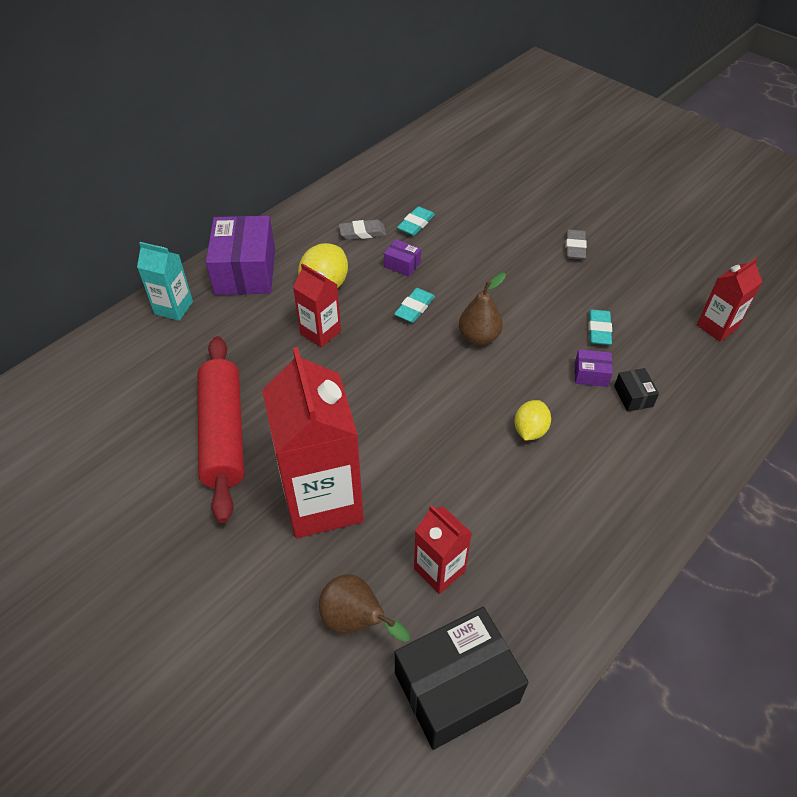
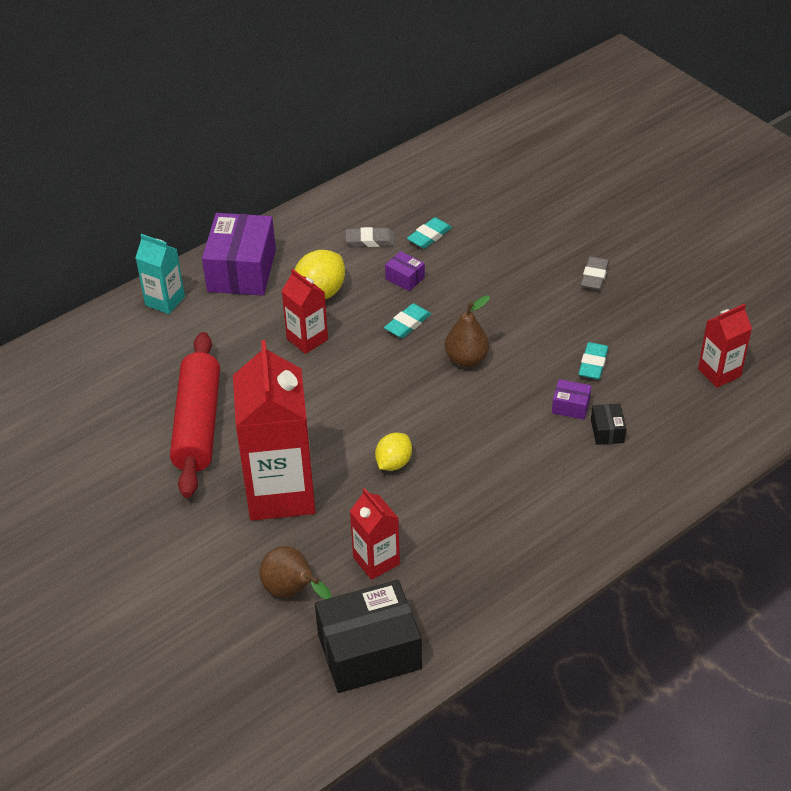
camera: 10 degrees right, 5 degrees down
yellow lemon [515,400,551,440] -> yellow lemon moved to [375,433,412,471]

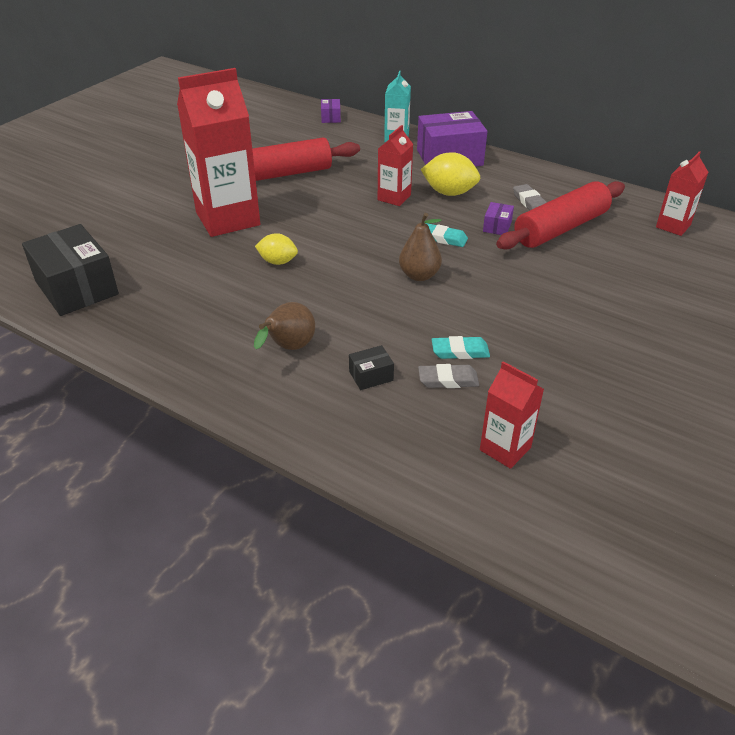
camera: 70 degrees right, 5 degrees down
brown pear [259,546,331,599] -> brown pear moved to [254,302,315,350]
red carton [350,488,400,580] -> red carton moved to [656,151,708,236]
turquoise eraser [407,217,452,249] -> red rolling pin [496,181,625,250]
purple box [552,379,591,420] -> purple box moved to [321,99,341,123]
grey eraser [581,256,609,290] -> grey eraser moved to [418,364,479,388]

